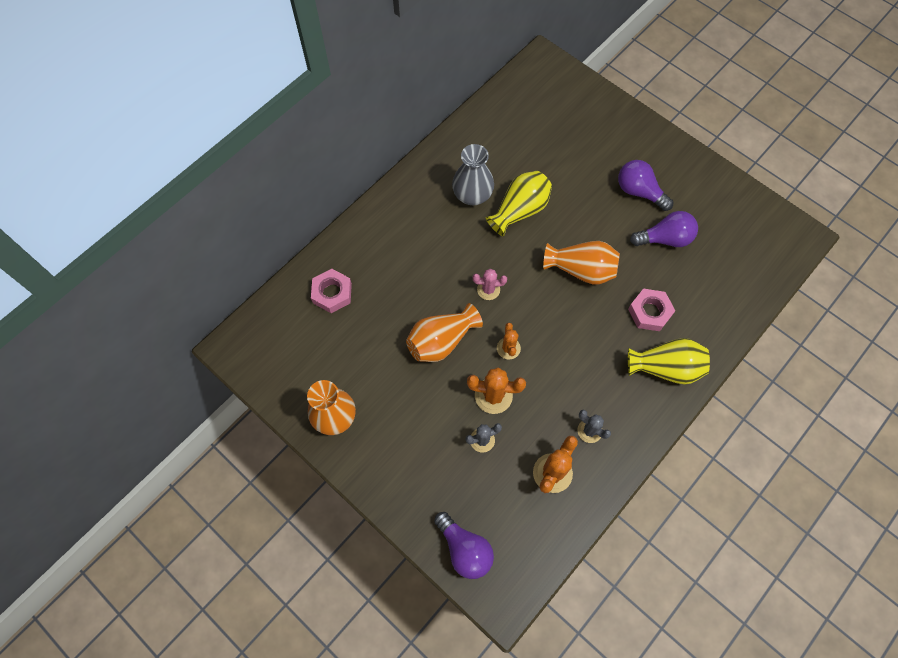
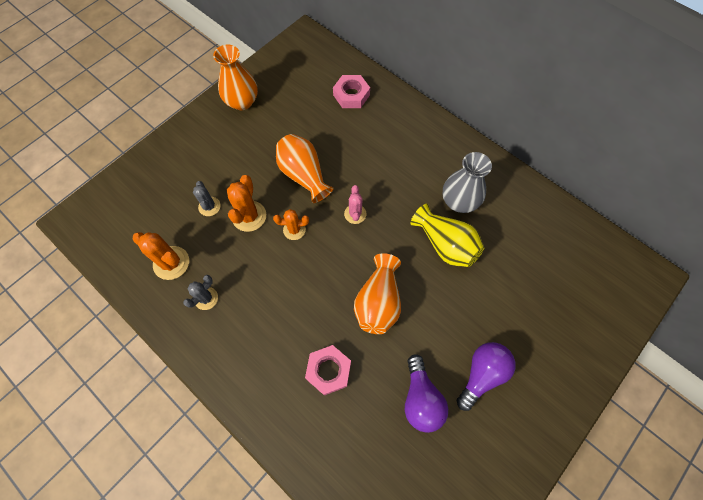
camera: 90 degrees right, 0 degrees up
purple light bulb [434,512,494,579] -> none
yellow vase [628,338,710,385] -> none

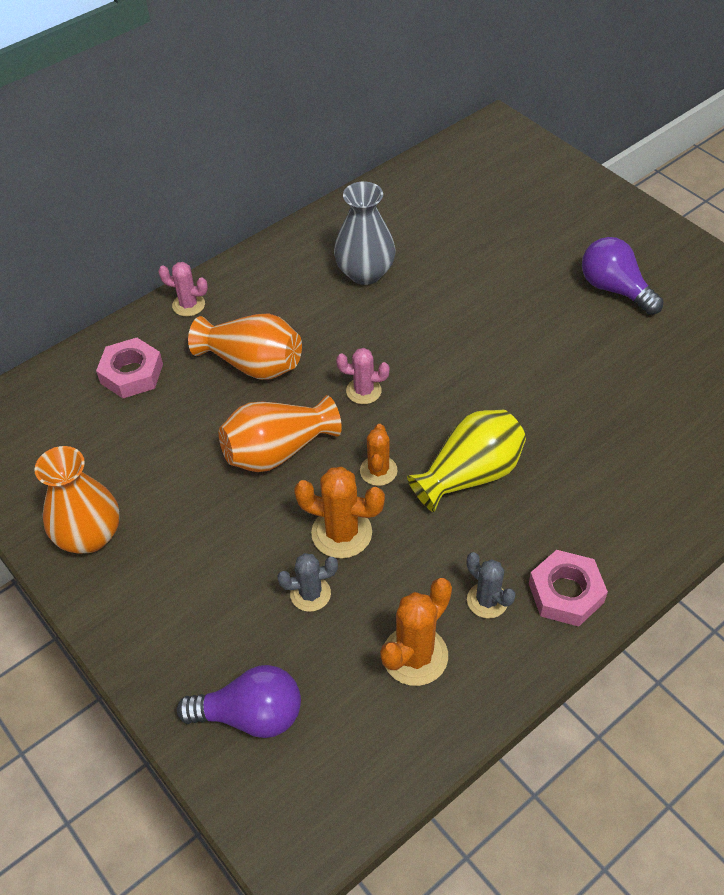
camera: 80 degrees left, 15 degrees down
pink nut [305,345,351,396] -> pink nut moved to [529,550,608,627]
orange vase [354,253,401,334] -> orange vase moved to [188,313,302,380]
purple light bulb [405,354,448,433] -> purple light bulb moved to [177,665,301,738]
yellow vase [411,204,484,267] -> yellow vase moved to [407,410,526,512]
none -> pink cactus [158,262,208,317]

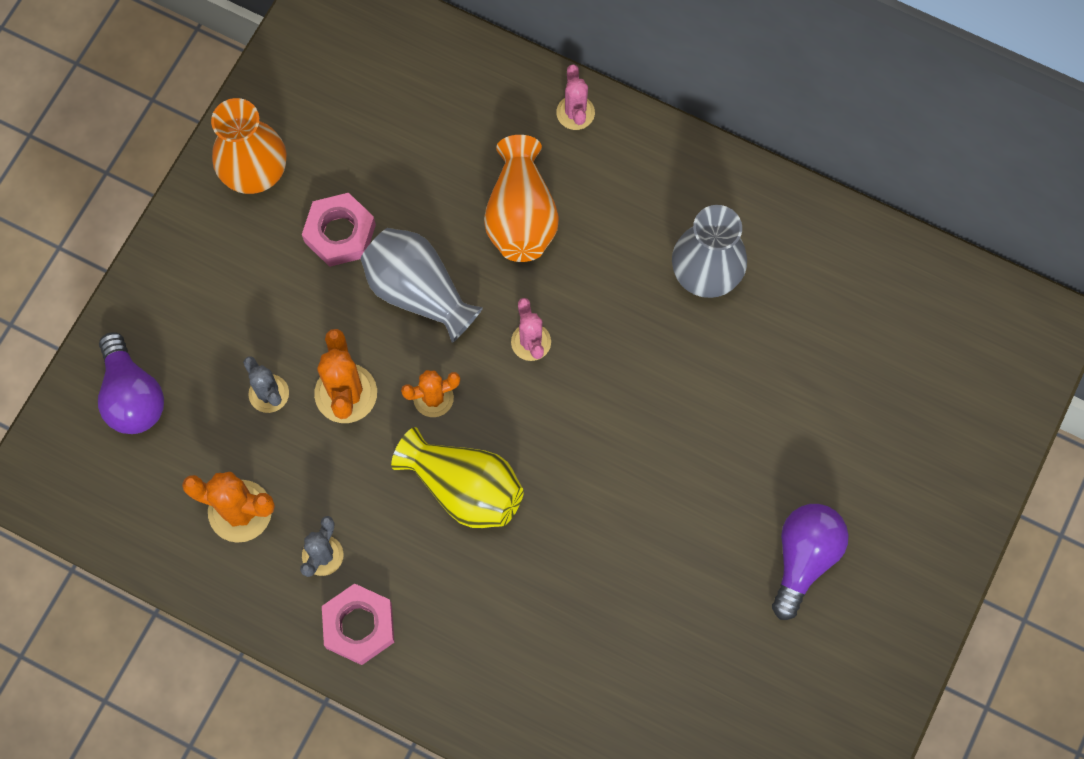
camera: 65 degrees right, 20 degrees up
pink nut [96,338,163,398] -> pink nut moved to [302,193,376,267]
orange vase [219,395,342,472] -> grey vase [361,228,483,343]

